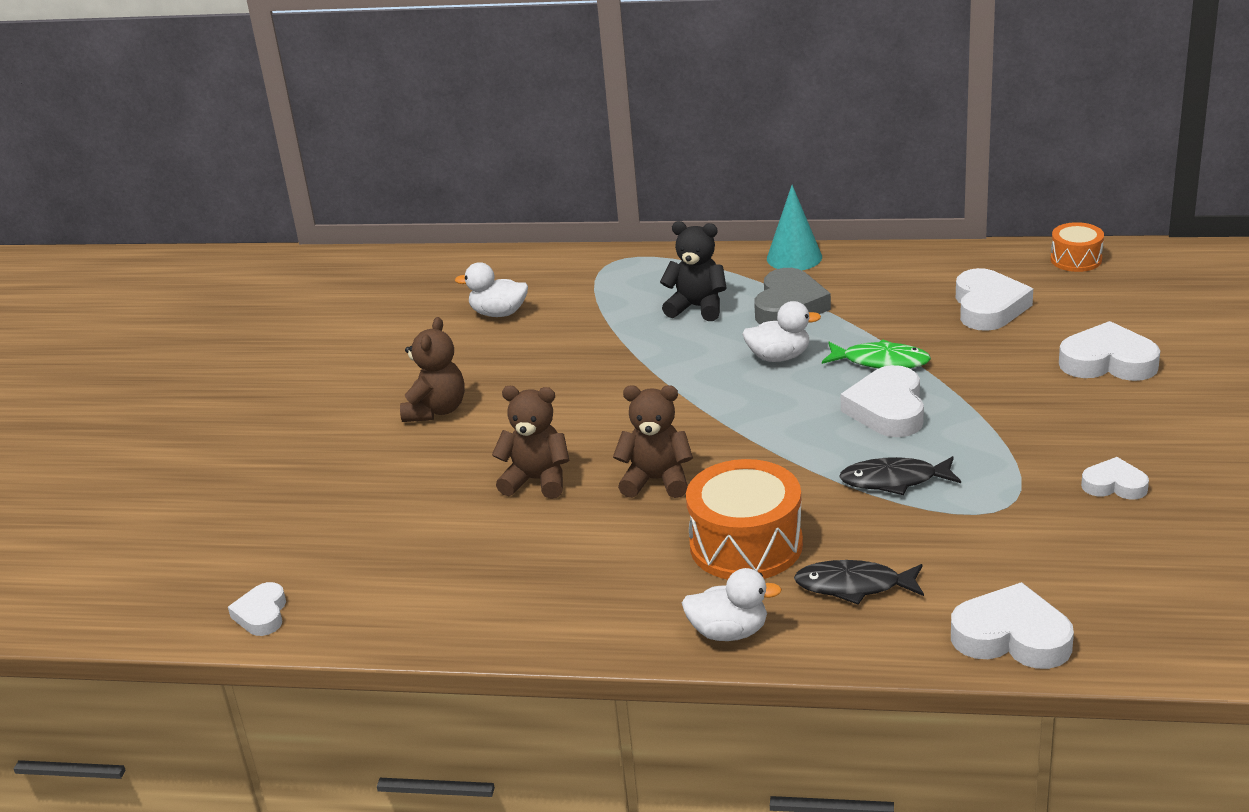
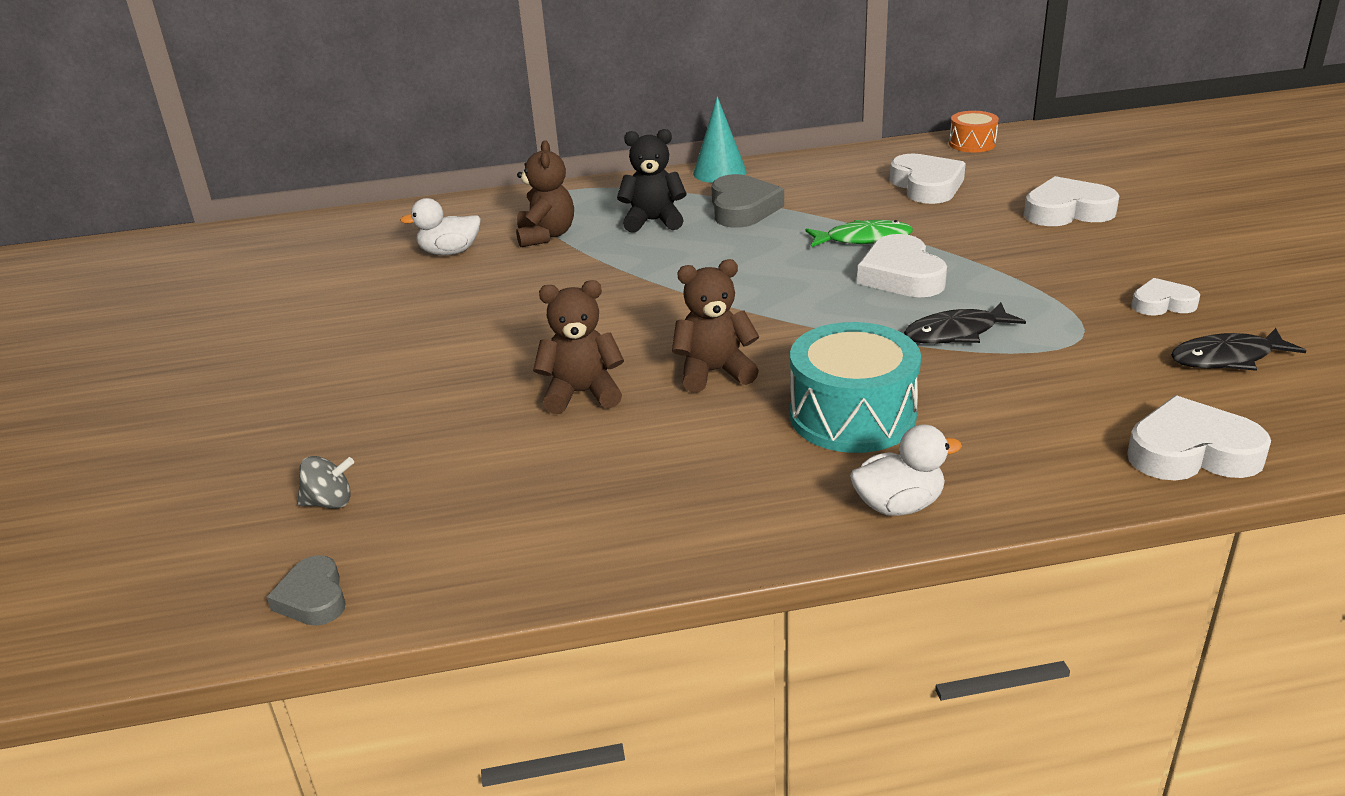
camera: 20 degrees left, 0 degrees up
white heart [228,582,286,636] -> grey heart [267,555,345,626]
brown teddy bear [400,317,465,422] -> brown teddy bear moved to [516,140,574,247]
orange drum [686,459,803,580] -> turquoise drum [790,322,921,453]
white duck [742,301,821,362] -> none
black fish [794,560,924,605] -> black fish moved to [1171,328,1306,371]
none -> grey spinning top [297,456,354,509]

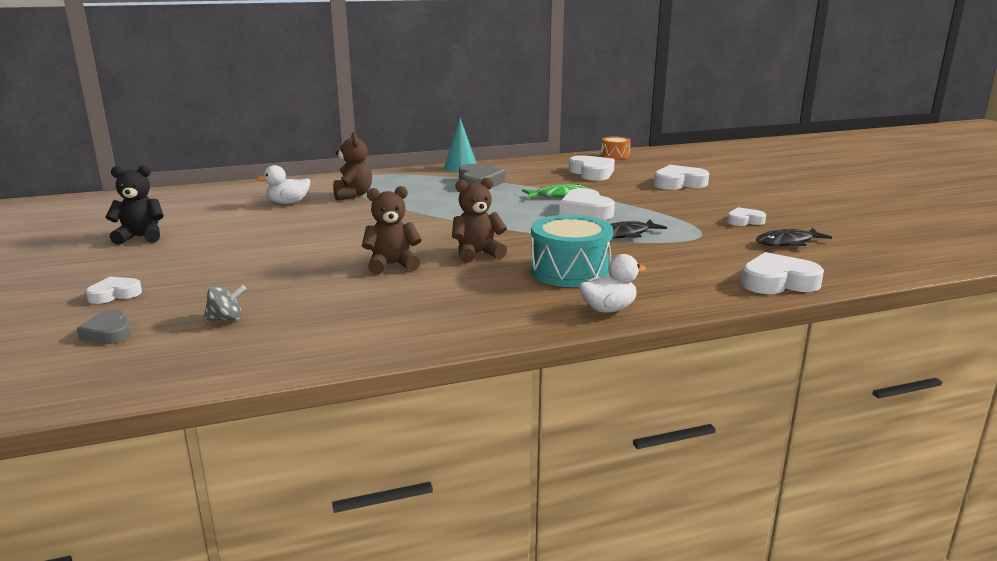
camera: 10 degrees left, 10 degrees down
grey heart [267,555,345,626] -> grey heart moved to [77,310,130,344]
black teddy bear [617,129,686,233] -> black teddy bear moved to [106,165,164,245]
none -> white heart [86,277,142,304]

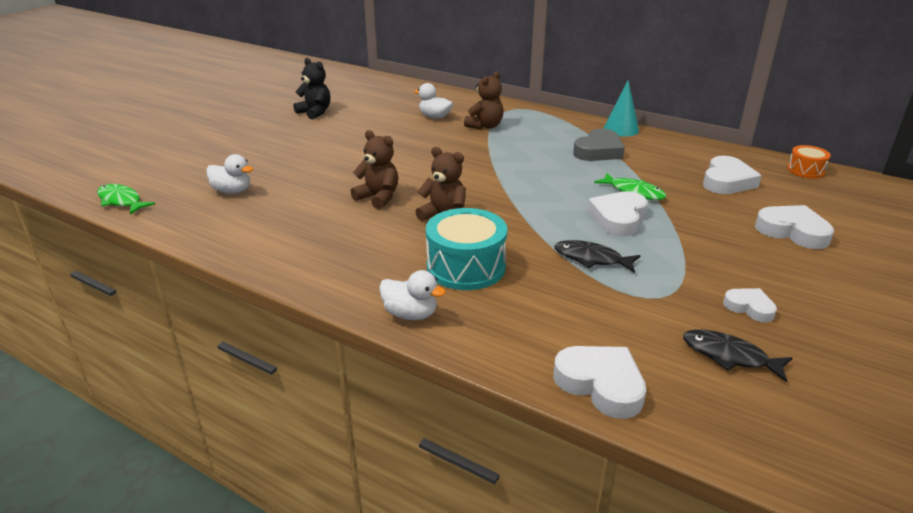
camera: 50 degrees right, 10 degrees up
grey heart [77,310,130,344] -> none
white heart [86,277,142,304] -> none
grey spinning top [203,285,246,321] -> white duck [206,154,253,194]
none -> green fish [97,184,155,215]

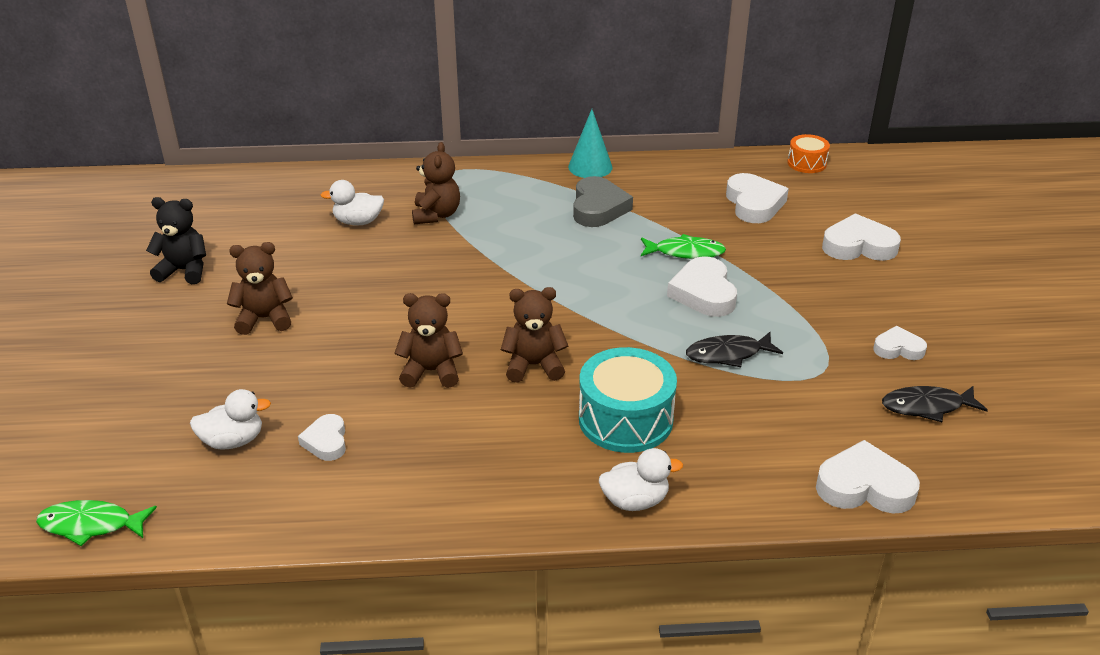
camera: 35 degrees left, 5 degrees up
none -> brown teddy bear [227,242,293,335]
none -> white heart [298,414,346,461]

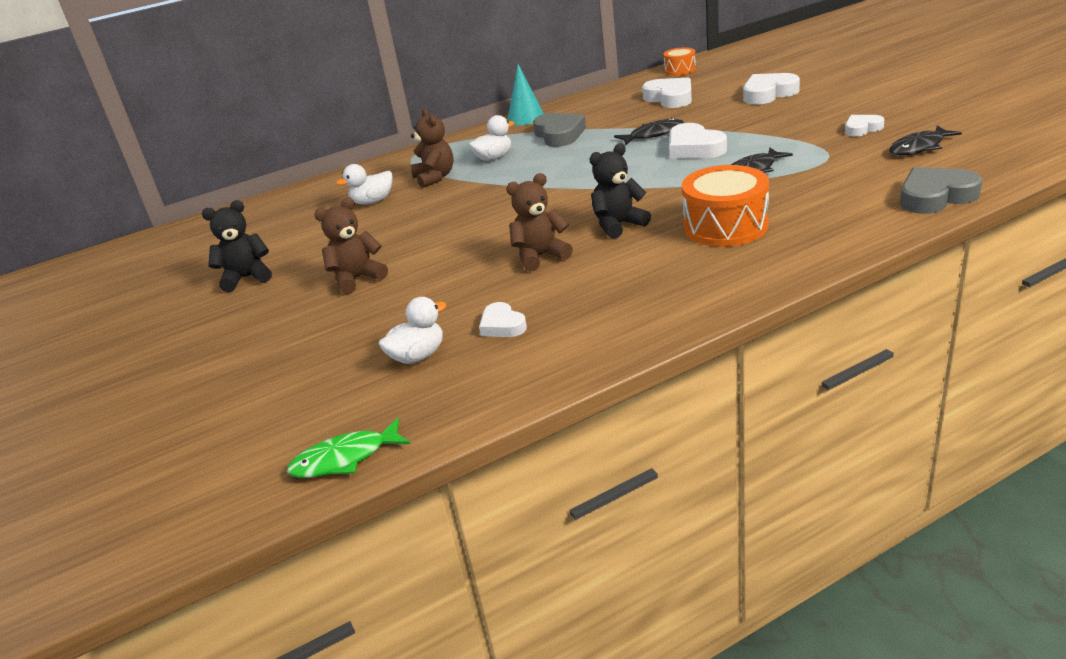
camera: 20 degrees left, 5 degrees down
brown teddy bear [501,287,568,383] -> black teddy bear [589,143,651,239]
turquoise drum [579,347,677,453] -> orange drum [682,165,769,247]
white duck [599,448,683,511] -> white duck moved to [468,115,514,161]
green fish [641,234,726,259] -> black fish [614,118,684,145]
white heart [816,440,920,514] -> grey heart [900,167,982,214]

